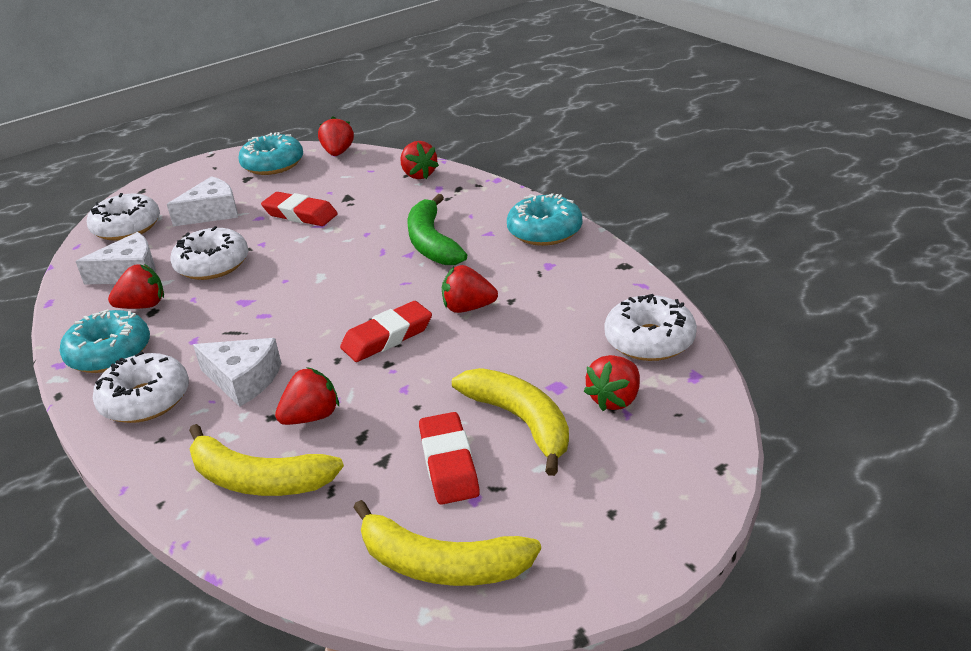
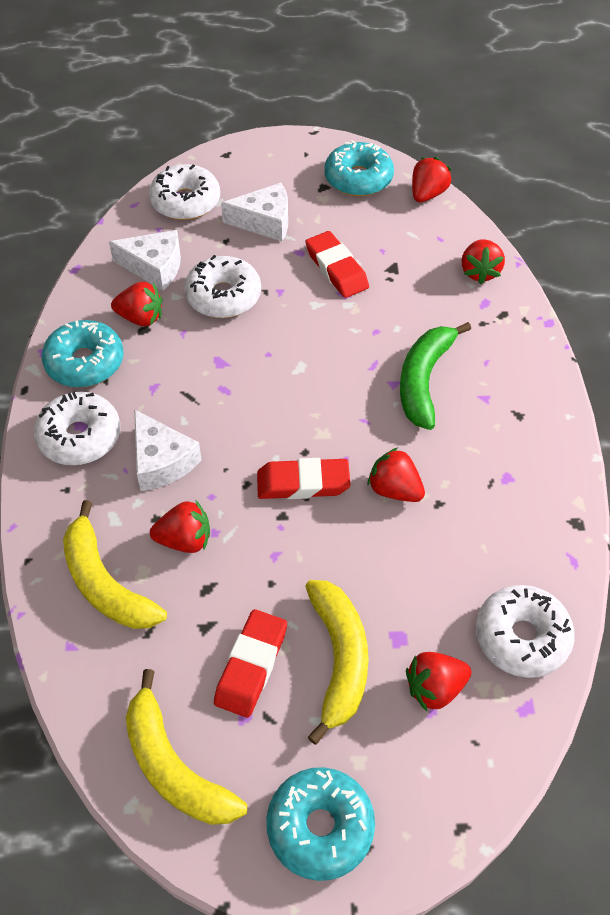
camera: 30 degrees right, 20 degrees up
turquoise donut [507,193,582,246] -> turquoise donut moved to [266,767,375,881]

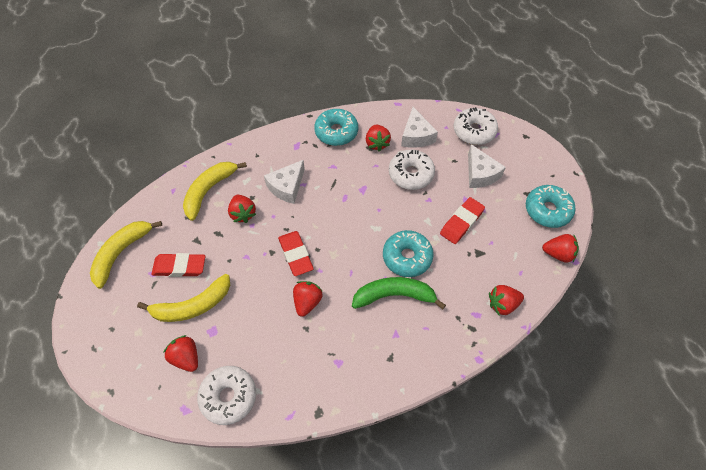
camera: 70 degrees right, 5 degrees up
white donut [34,391,120,465] -> none
turquoise donut [266,767,375,881] -> turquoise donut moved to [383,230,434,277]

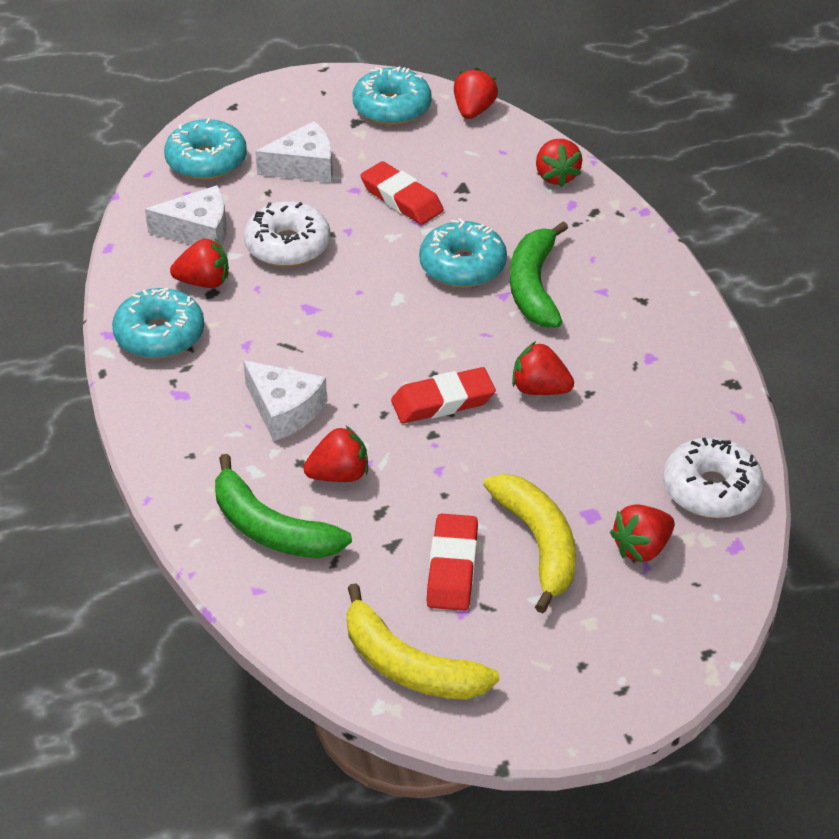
camera: 85 degrees left, 15 degrees down
yellow banana [183,162,247,221] -> green banana [215,454,352,558]
white donut [454,107,498,145] -> turquoise donut [164,118,247,180]

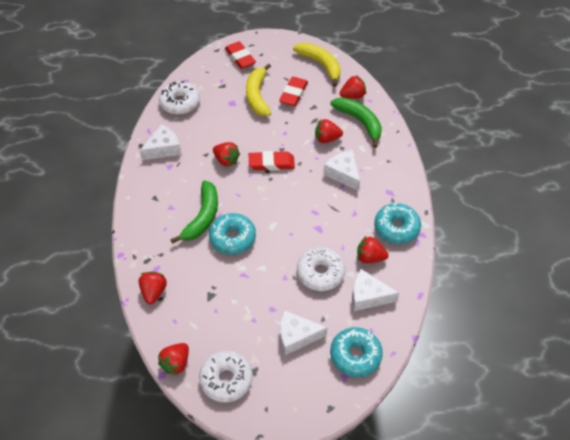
camera: 165 degrees left, 10 degrees up
turquoise donut [352,66,432,125] -> white donut [199,351,253,403]
red eraser [360,161,444,225] -> red eraser moved to [225,41,256,69]
red strawberry [610,504,675,563] -> red strawberry moved to [340,75,366,99]
none -> white cheese [140,124,181,160]

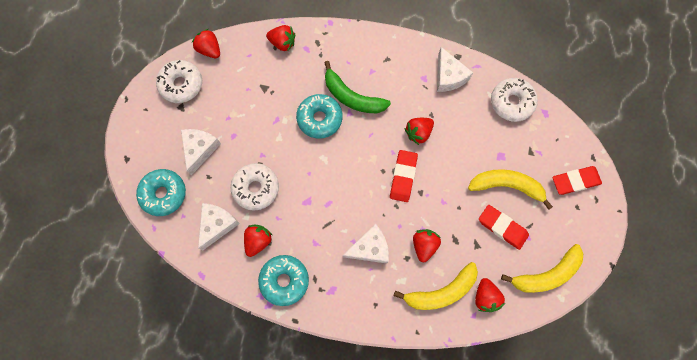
camera: 105 degrees right, 20 degrees up
green banana [330,97,382,148] -> yellow banana [394,262,478,310]

